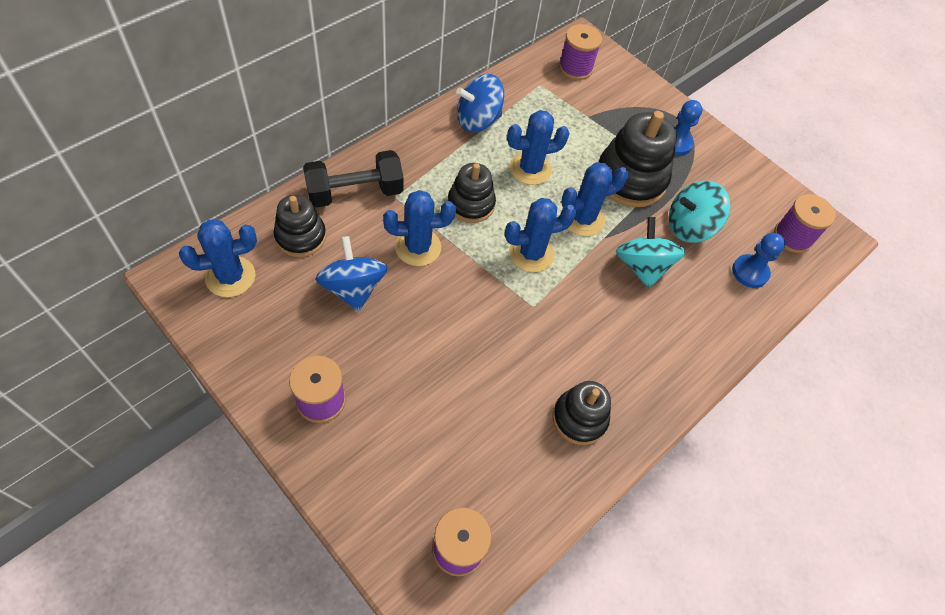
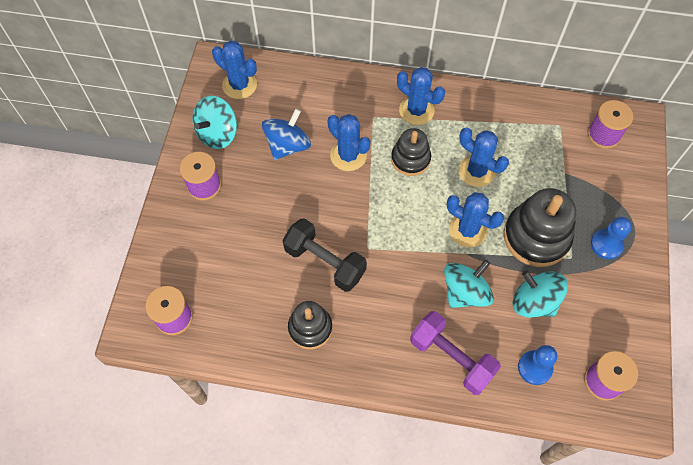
camera: 60 degrees right, 5 degrees up
black stacking toy [273,194,326,257] -> none
black dumbbell [303,150,404,208] -> black dumbbell moved to [283,218,367,292]
blue spinning top [456,74,504,133] -> none
blue cactus [505,198,577,272] -> blue cactus moved to [397,67,445,125]
none -> turquoise spinning top [192,96,237,149]
none -> purple dumbbell [410,311,501,395]

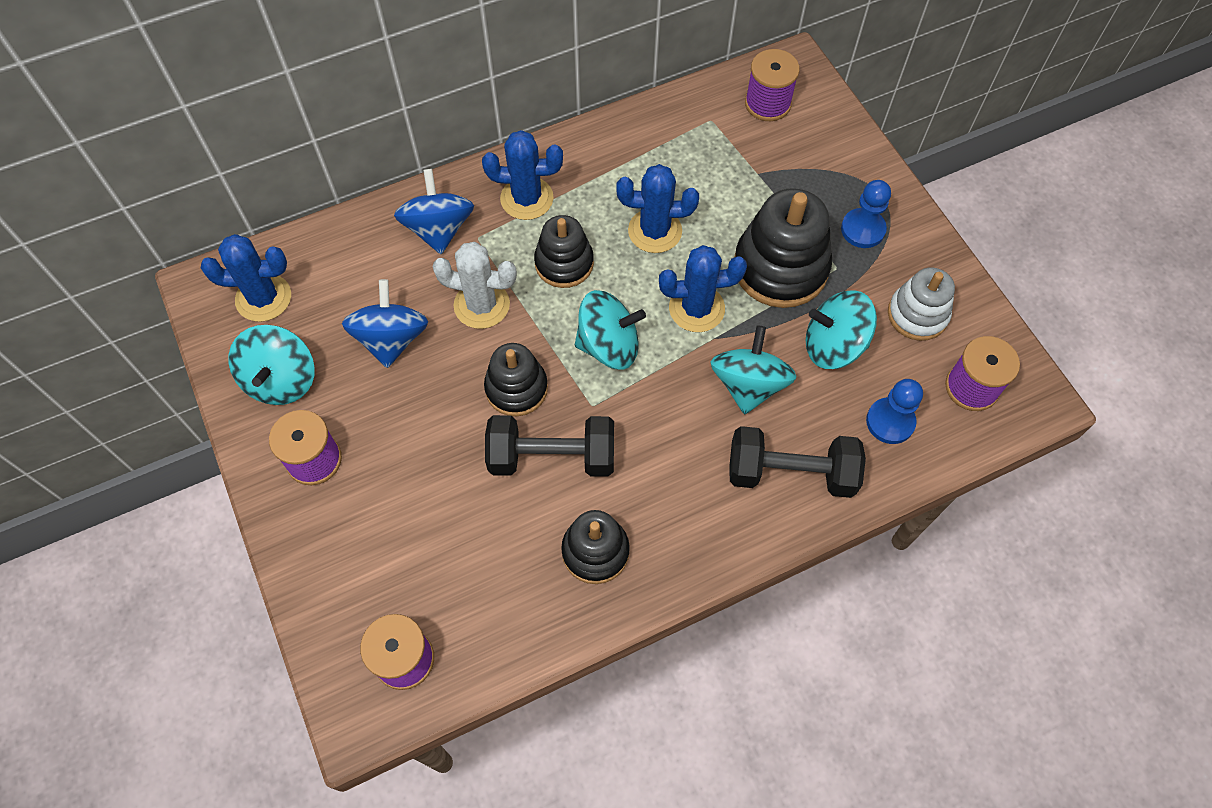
camera: 35 degrees left, 0 degrees up
blue cactus [328,114,371,171] -> white cactus [432,242,517,329]
purple dumbbell [410,311,501,395] -> black dumbbell [729,426,866,498]
none -> blue spinning top [394,169,474,254]
none -> black stacking toy [484,343,548,416]
none -> turquoise spinning top [575,290,646,369]
none -> white stacking toy [888,267,955,341]

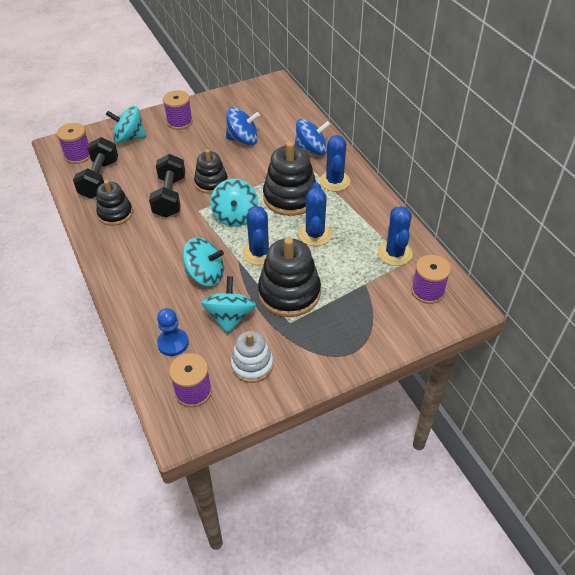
camera: 90 degrees right, 15 degrees down
blue cactus [201,234,291,322] -> blue cactus moved to [378,206,413,266]
turquoise spinning top [228,325,315,405] -> turquoise spinning top moved to [106,106,146,143]
white cactus [432,242,517,329] -> none
black stacking toy [534,215,594,288] -> black stacking toy [263,141,316,216], size x1.61
black dumbbell [729,426,866,498] -> black dumbbell moved to [73,137,118,199]
blue pawn [841,180,891,248] -> none

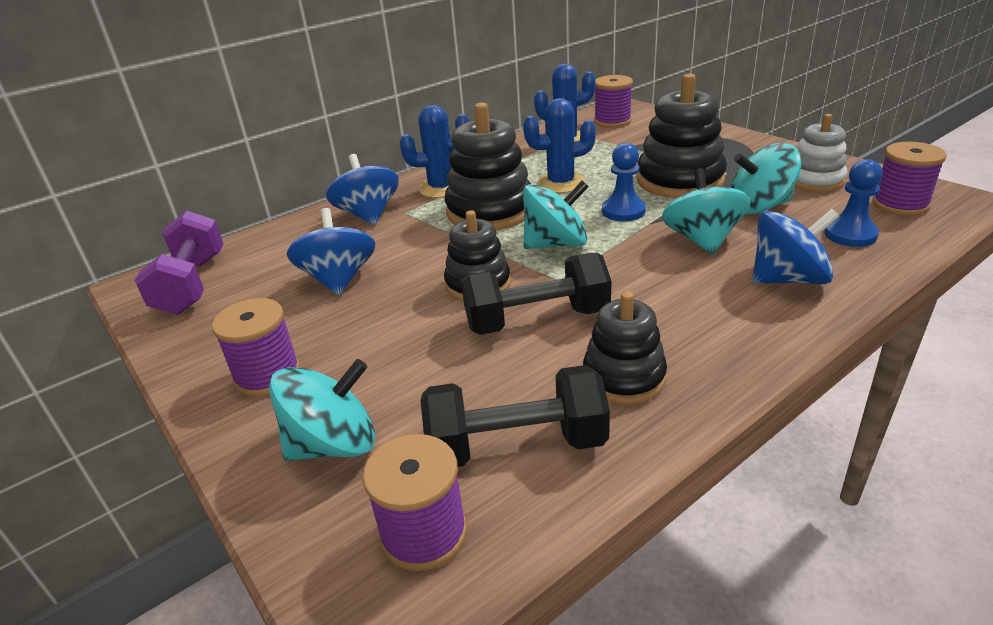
camera: 100 degrees left, 15 degrees down
turquoise spinning top [106,106,146,143] -> turquoise spinning top turned 105 degrees counterclockwise [269,359,375,461]
blue cactus [242,206,272,265] -> blue pawn [602,143,646,221]
none -> purple dumbbell [135,210,223,315]
none -> blue spinning top [752,209,839,284]

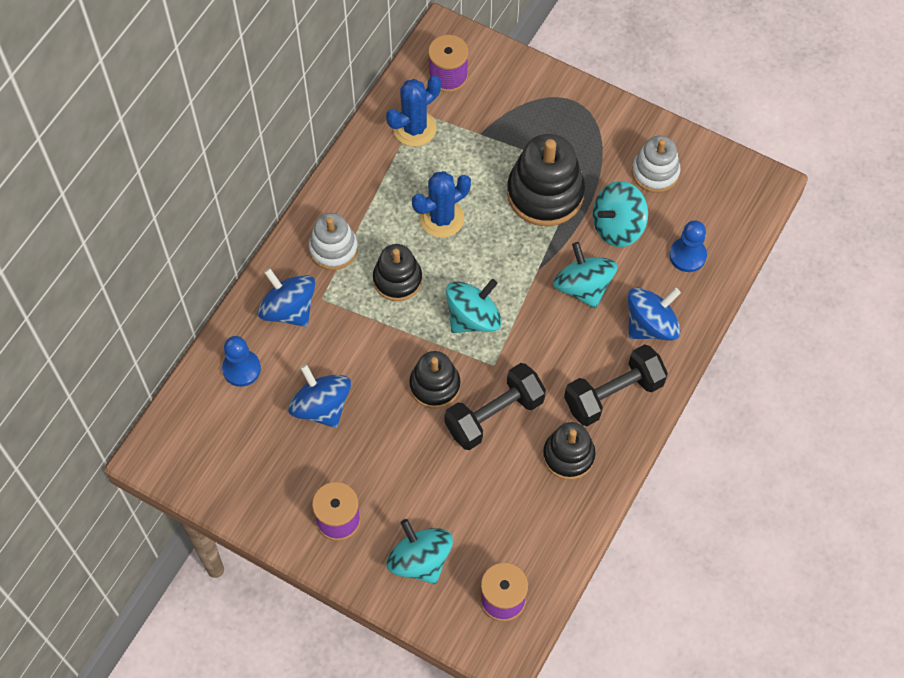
camera: 25 degrees left, 30 degrees up
purple dumbbell [135,210,223,315] -> none
turquoise spinning top [269,359,375,461] -> turquoise spinning top turned 75 degrees counterclockwise [386,519,453,584]
blue cactus [400,105,469,198] -> white stacking toy [309,213,358,270]
black dumbbell [421,365,610,467] -> black dumbbell moved to [564,344,668,426]
black stacking toy [444,102,531,230] -> black stacking toy [373,244,422,301], size x0.62
blue pawn [602,143,646,221] -> blue pawn moved to [222,336,261,387]
purple spool [872,142,947,216] -> none

